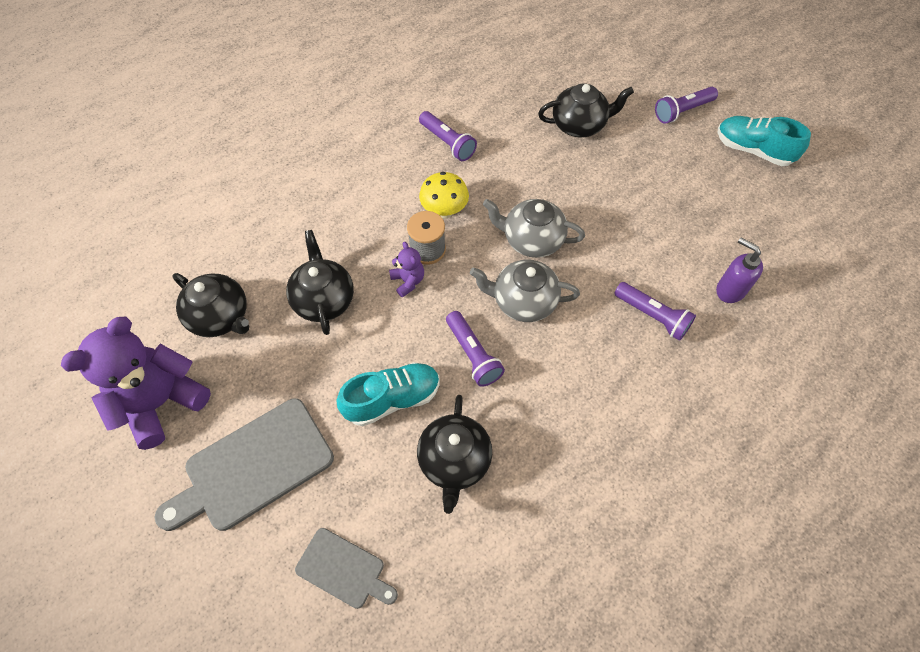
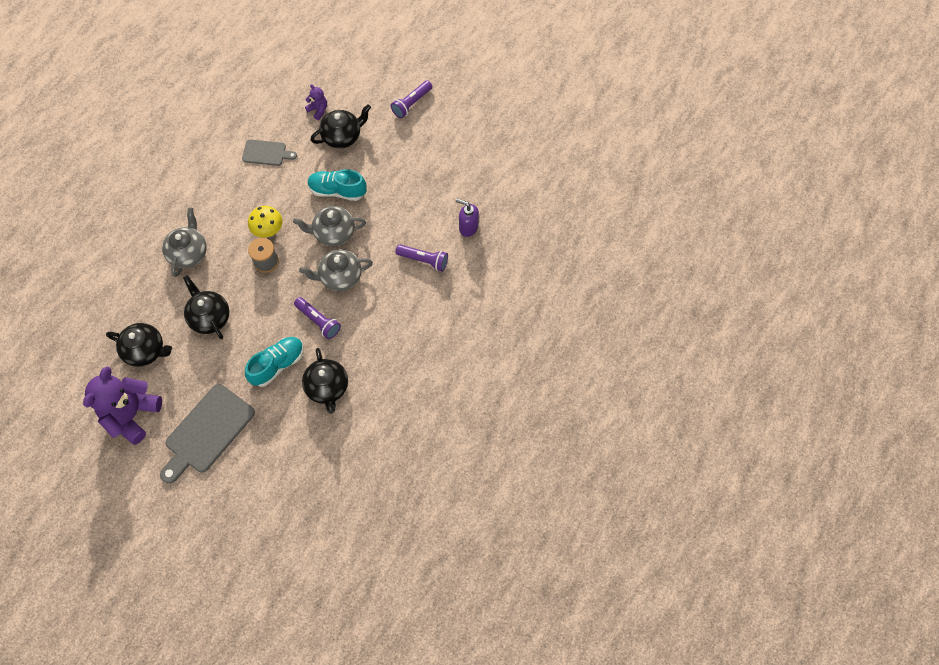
camera: 20 degrees left, 5 degrees up
grey cutting board [295,528,398,609] -> grey cutting board moved to [242,139,297,166]
purple teddy bear [389,242,424,298] -> purple teddy bear moved to [305,84,327,120]
purple flashlight [419,111,477,161] -> none
turquoise shoe [717,116,811,166] -> turquoise shoe moved to [308,169,367,201]
none -> grey teapot [162,207,207,277]

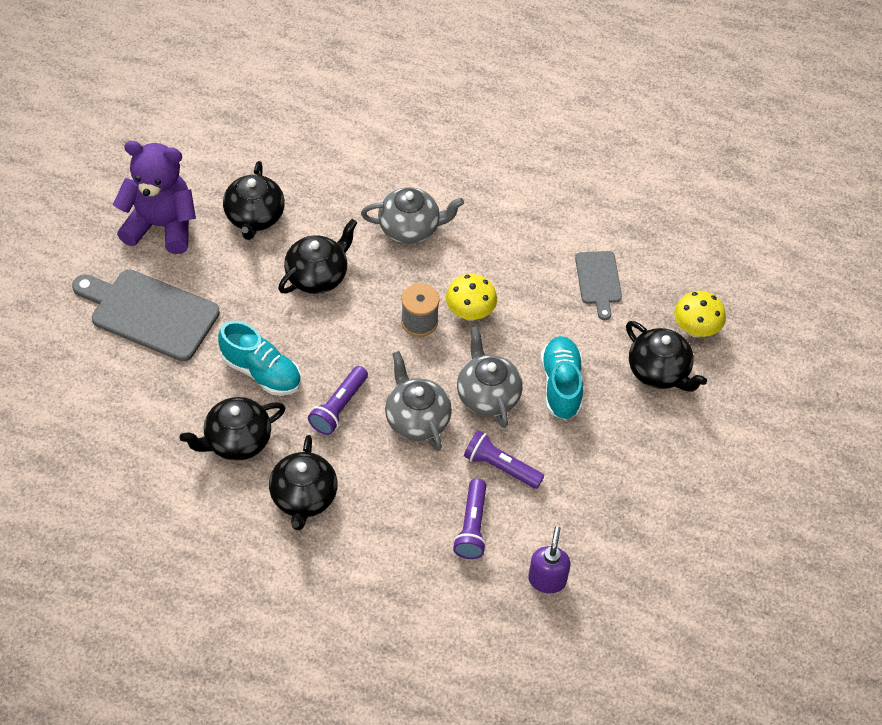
camera: 75 degrees right, 10 degrees down
purple teddy bear [305,84,327,120] -> yellow mushroom [674,291,726,337]
purple flashlight [391,80,432,118] -> purple flashlight moved to [464,430,544,489]
none -> black teapot [269,435,338,530]

